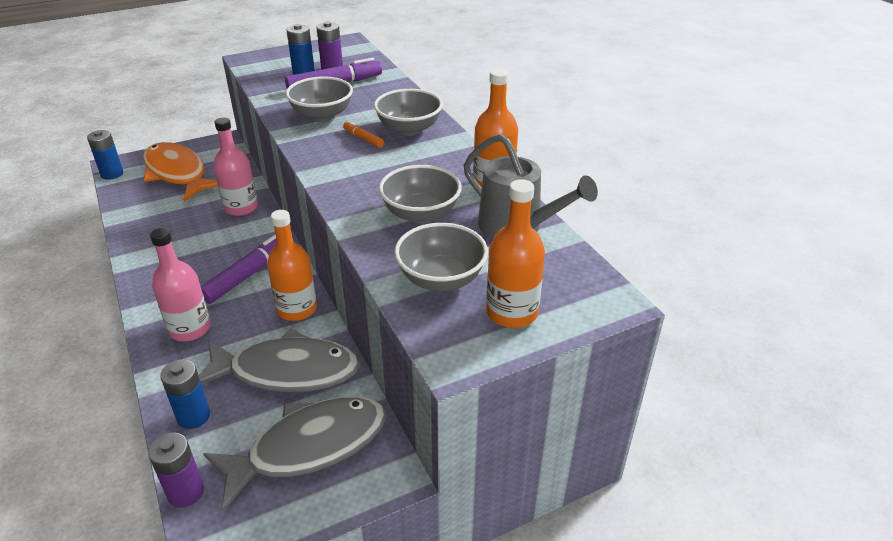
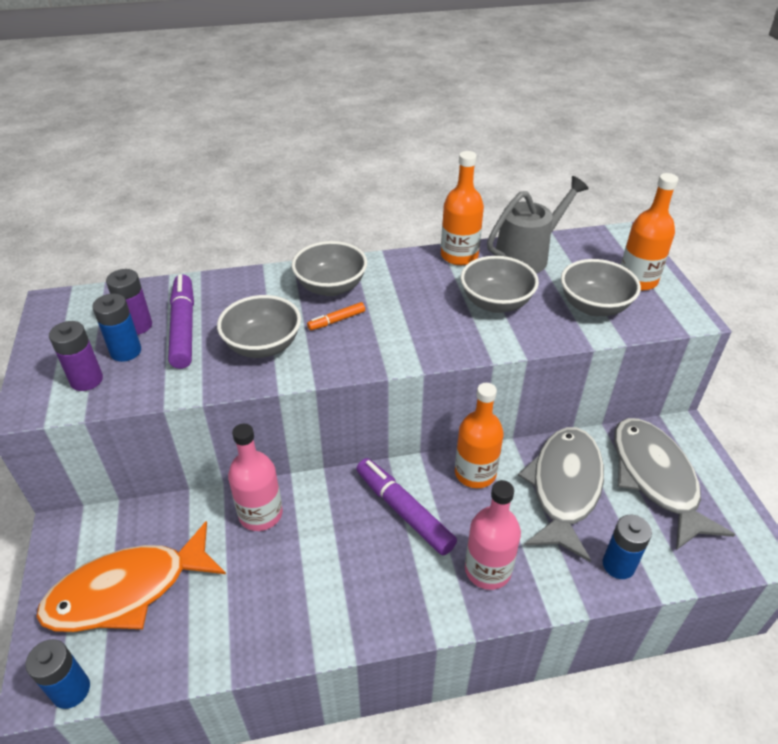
camera: 75 degrees left, 5 degrees up
purple battery [148,433,204,508] -> purple battery moved to [49,321,103,391]

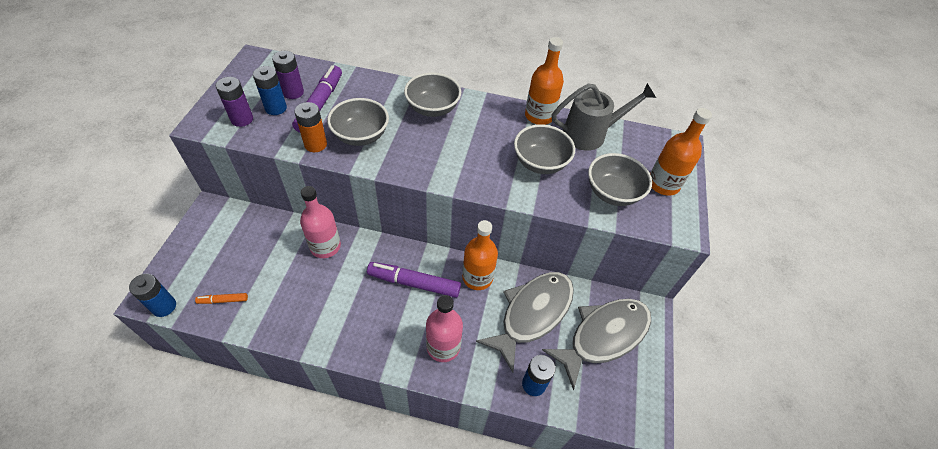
camera: 20 degrees right, 10 degrees up
orange fish [36,521,226,632] -> none
orange marker [307,302,365,330] -> orange marker moved to [195,293,248,304]
purple marker [356,458,457,556] -> purple marker turned 60 degrees counterclockwise [367,262,461,298]
grey fish [614,418,735,550] -> grey fish turned 45 degrees clockwise [542,299,651,390]
none -> orange battery [294,102,327,152]

